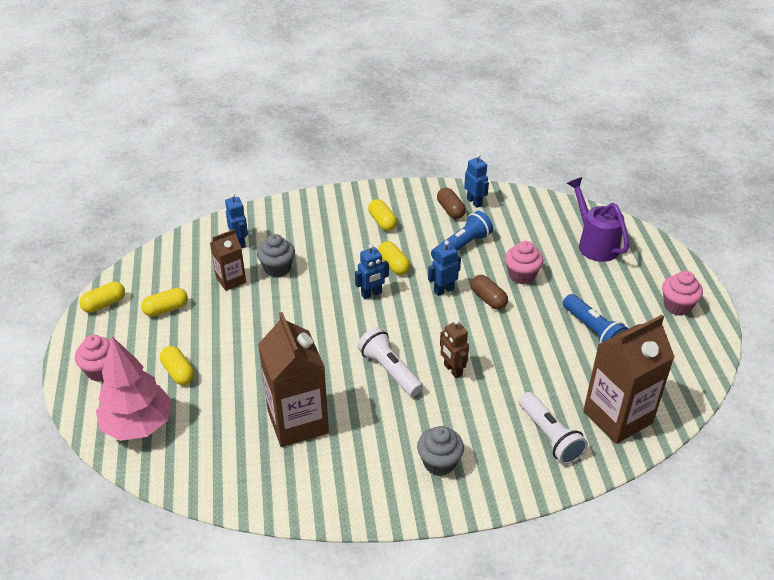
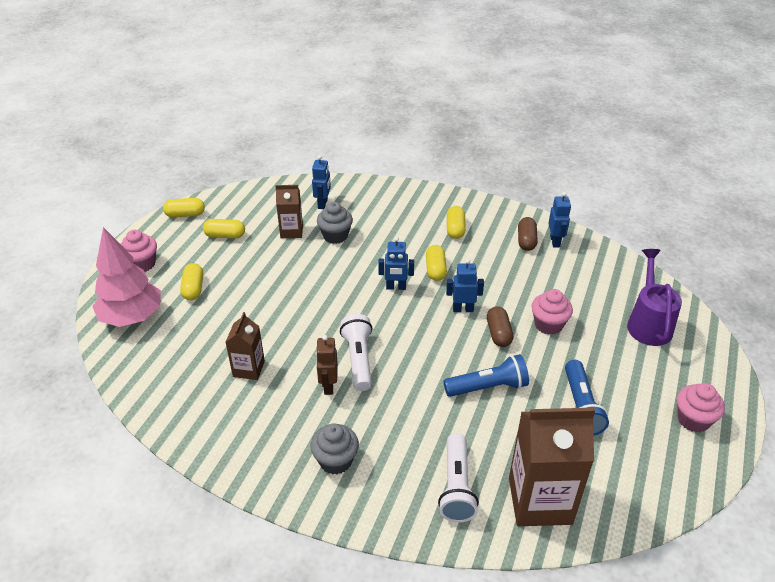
camera: 30 degrees right, 0 degrees up
brown carton [258,312,329,447] -> brown carton [226,312,265,380], size x0.54
blue flashlight [431,211,493,260] -> blue flashlight moved to [444,354,529,397]
brown robot [440,319,469,378] -> brown robot moved to [316,335,338,395]

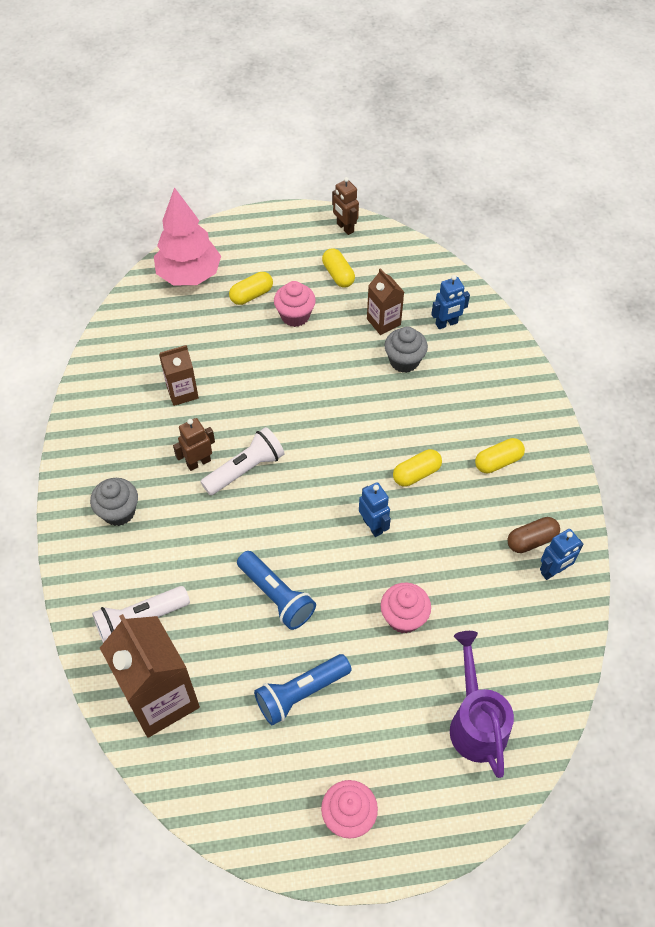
camera: 60 degrees right, 15 degrees up
pink cupcake [121,230,157,272] -> pink cupcake moved to [274,281,316,327]
yellow capsule [163,198,205,217] -> brown robot [332,177,359,235]
blue robot [378,237,414,290] -> none
brown capsule [487,306,514,347] -> none
purple watering can [627,249,682,346] -> purple watering can turned 75 degrees counterclockwise [450,631,514,778]

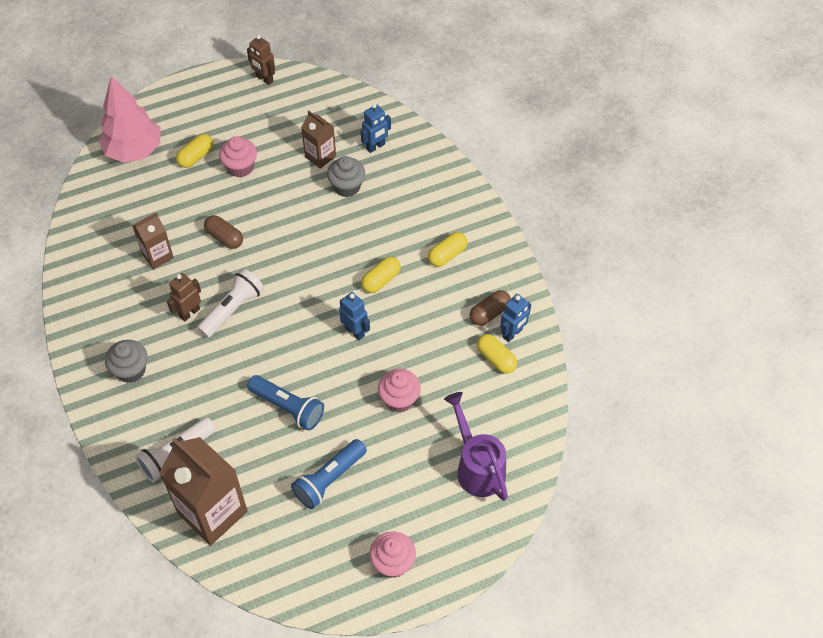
camera: 15 degrees left, 0 degrees up
yellow capsule [322,248,355,288] -> yellow capsule moved to [477,334,517,374]
none -> brown capsule [204,215,243,249]

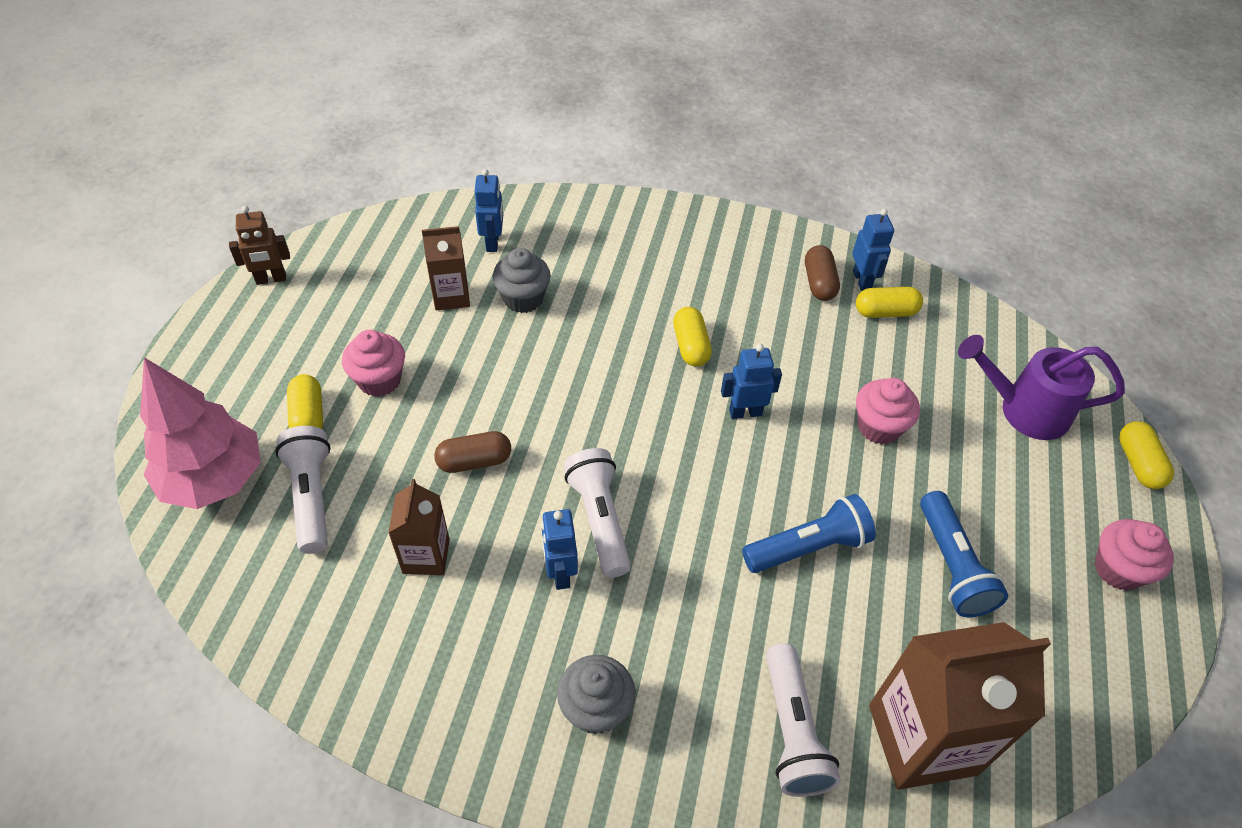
camera: 55 degrees left, 5 degrees down
brown robot [167,273,201,322] -> blue robot [541,509,578,590]
yellow capsule [428,232,467,267] -> yellow capsule moved to [1119,421,1174,489]
none -> white flashlight [275,426,331,554]

